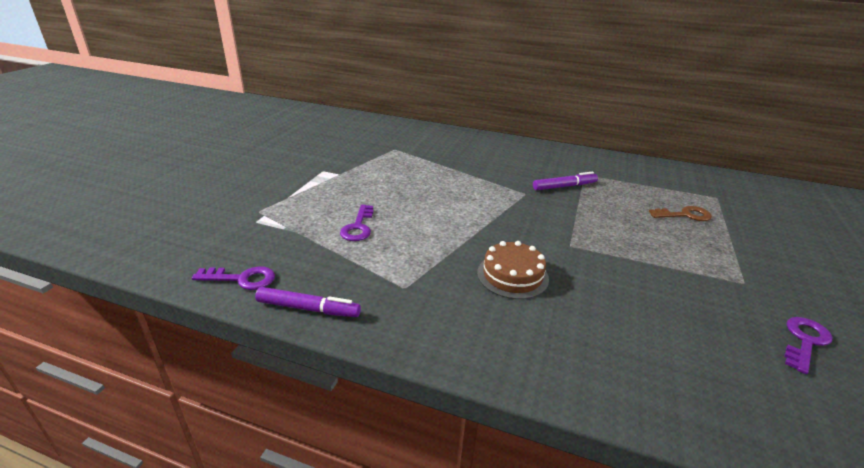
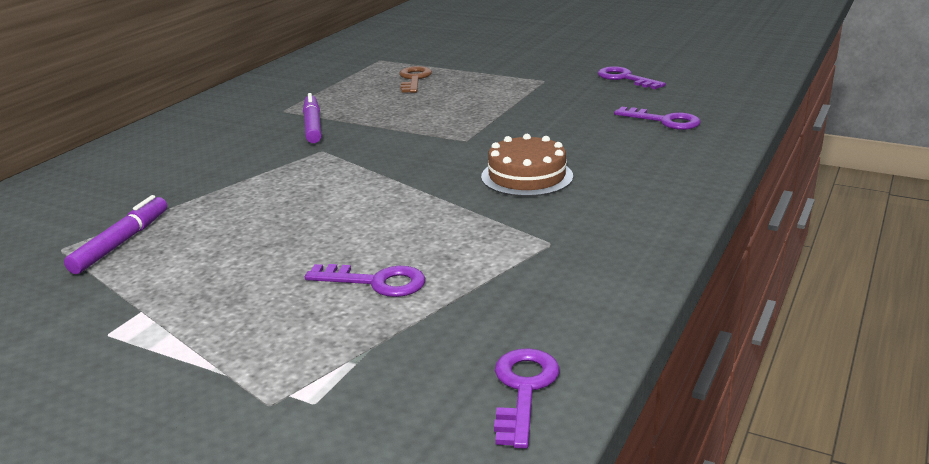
camera: 80 degrees left, 5 degrees down
purple marker [255,287,361,317] -> purple marker moved to [64,195,167,274]
none -> purple key [614,107,701,130]

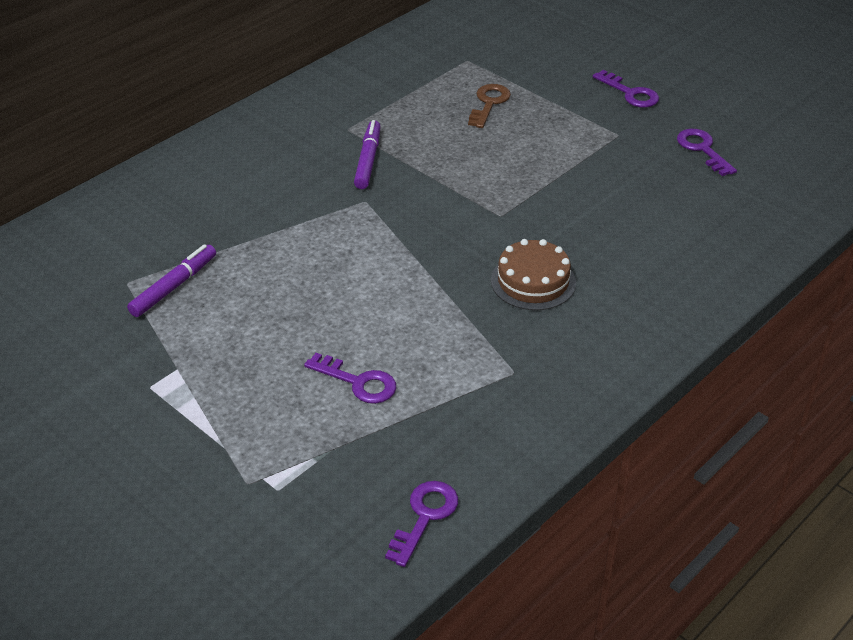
camera: 15 degrees right, 15 degrees up
purple key [614,107,701,130] -> purple key moved to [593,70,659,108]

